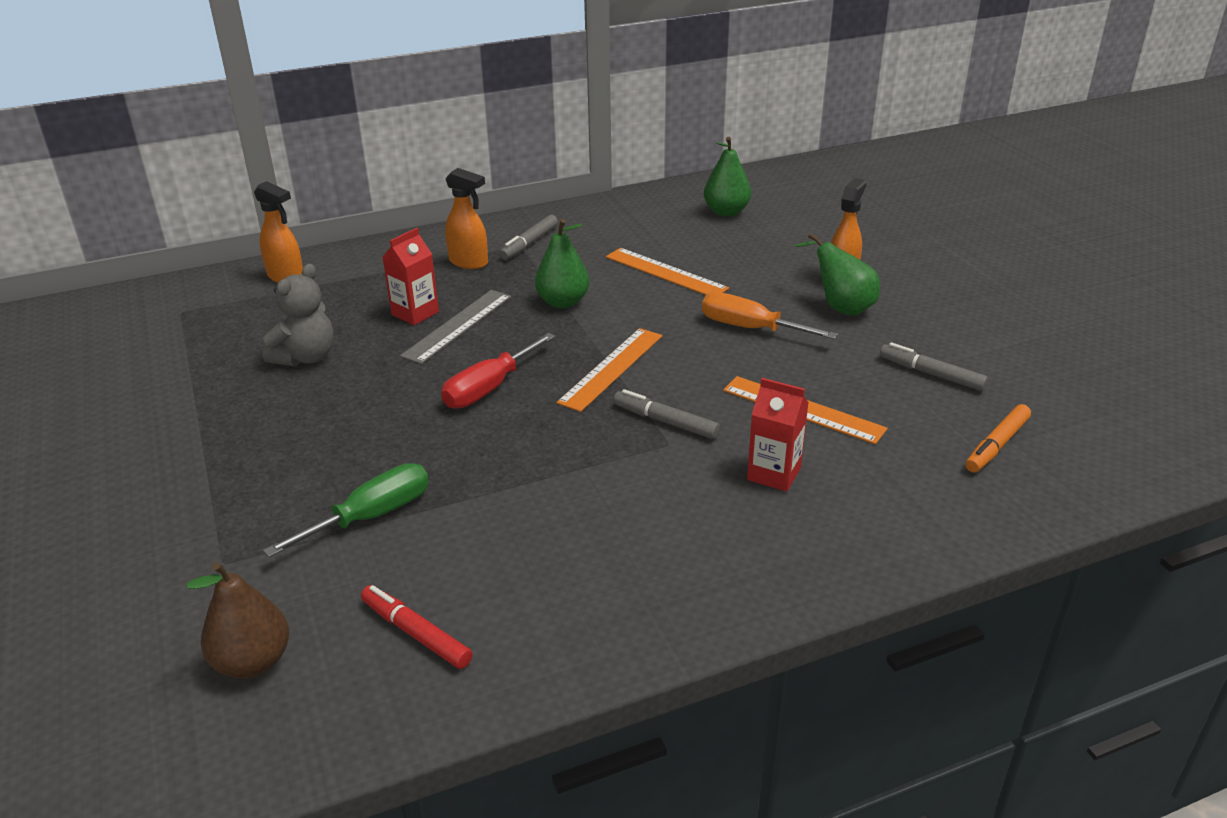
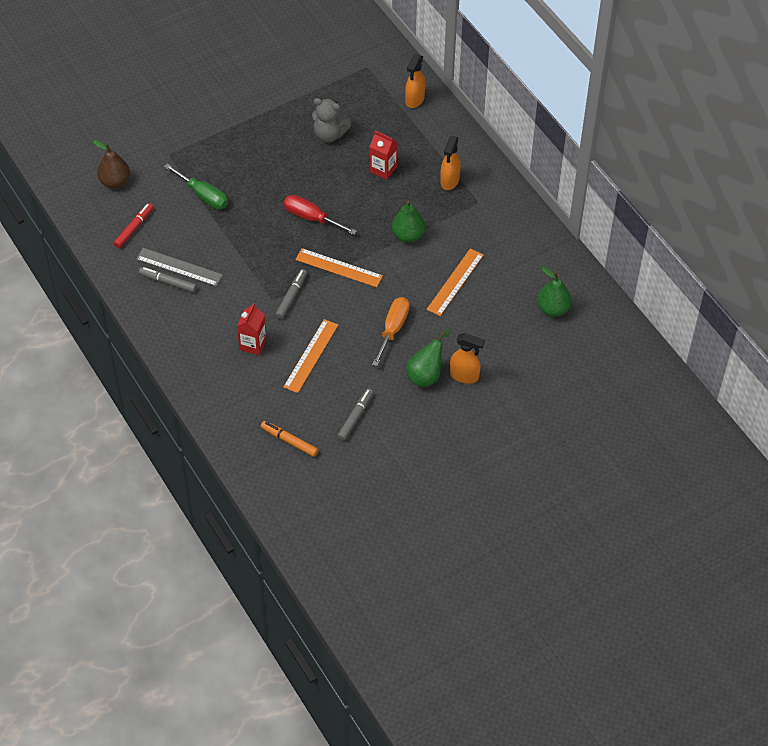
camera: 80 degrees right, 20 degrees up
grey ruler [400,290,511,364] -> grey ruler moved to [136,248,223,286]
grey marker [499,215,558,260] -> grey marker moved to [139,267,197,292]

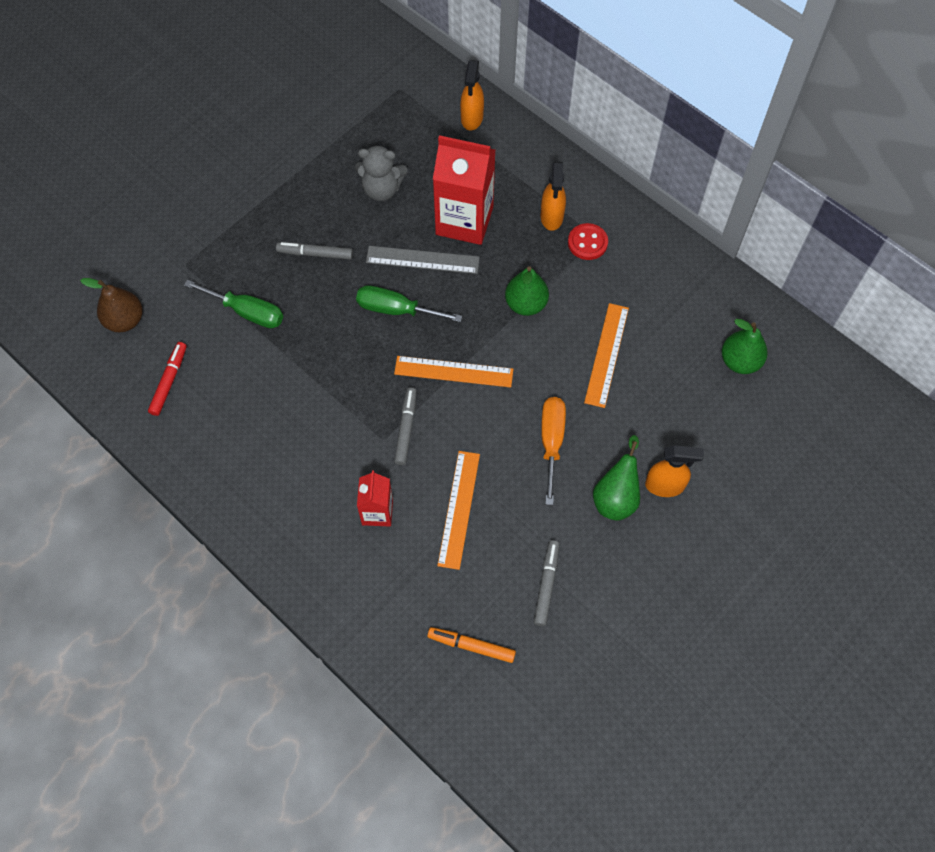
camera: 15 degrees left, 10 degrees up
grey ruler [136,248,223,286] -> grey ruler moved to [366,246,480,274]
grey marker [139,267,197,292] -> grey marker moved to [276,242,353,259]
red screwdriver [284,195,357,235] -> green screwdriver [356,285,462,322]
red carton [370,131,398,180] -> red carton [433,135,495,245], size x1.84
none -> red button [568,223,608,260]

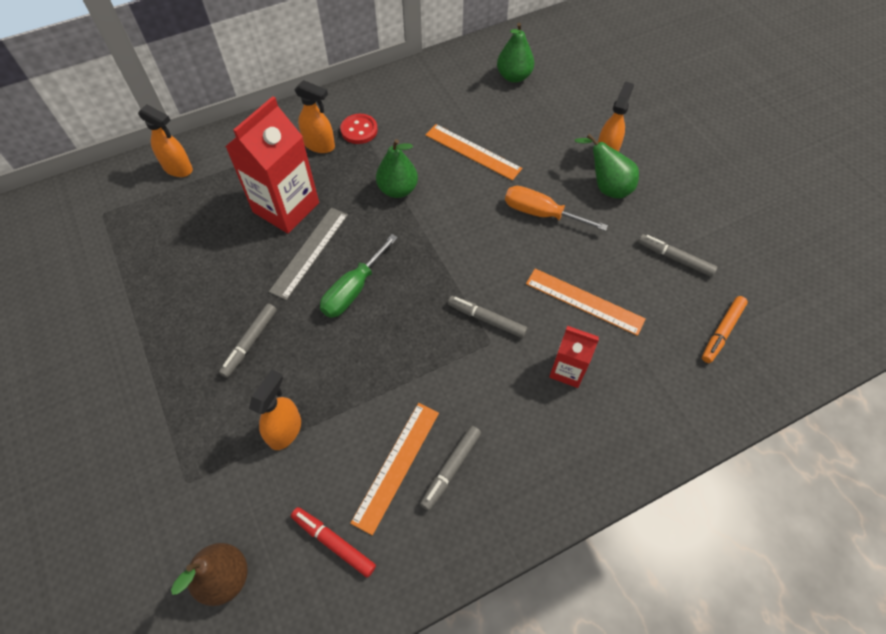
camera: 70 degrees left, 5 degrees down
green screwdriver [184,280,283,328] -> orange spray bottle [249,369,301,450]
grey teddy bear [355,144,408,201] -> none
orange ruler [394,356,513,388] -> orange ruler moved to [350,403,439,535]
none -> grey marker [420,426,481,511]

